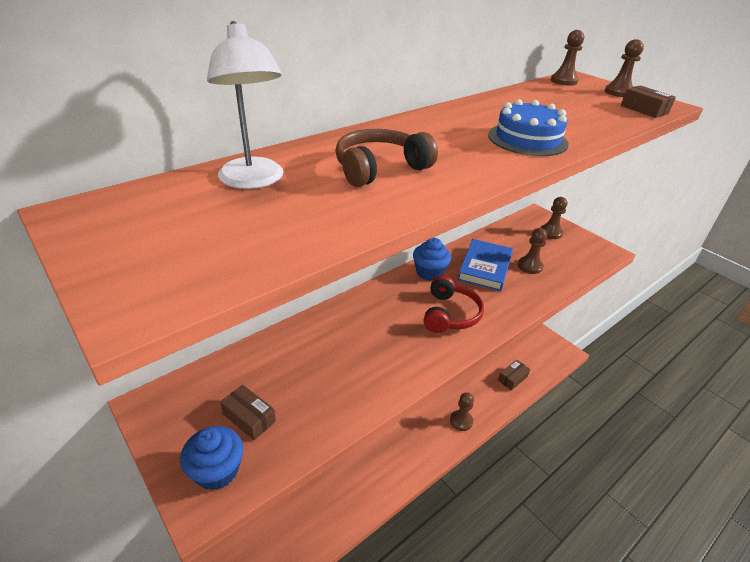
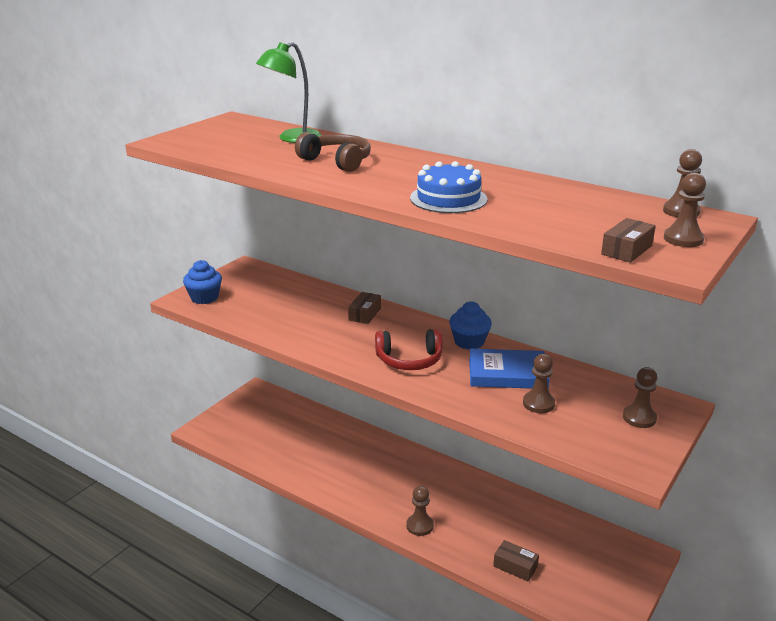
camera: 75 degrees right, 10 degrees down
white lamp [207,21,283,189] -> green lamp [256,42,322,143]
brown box [220,385,276,440] -> brown box moved to [348,292,381,324]

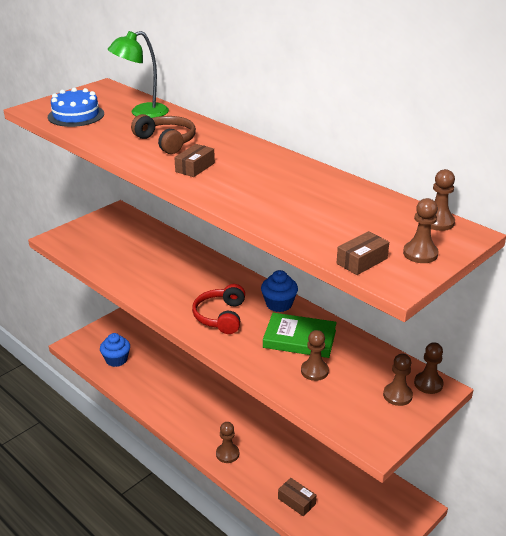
camera: 10 degrees right, 5 degrees up
blue cupcake [183,260,222,304] -> blue cupcake moved to [100,333,130,367]
brown box [348,292,381,324] -> brown box moved to [174,144,215,177]
red headphones [375,329,443,370] -> red headphones turned 90 degrees clockwise [192,284,245,334]
blue cake [410,161,488,213] -> blue cake moved to [48,88,104,127]
blue book [469,349,550,389] -> green book [263,313,337,358]
none -> brown pawn [414,342,444,394]

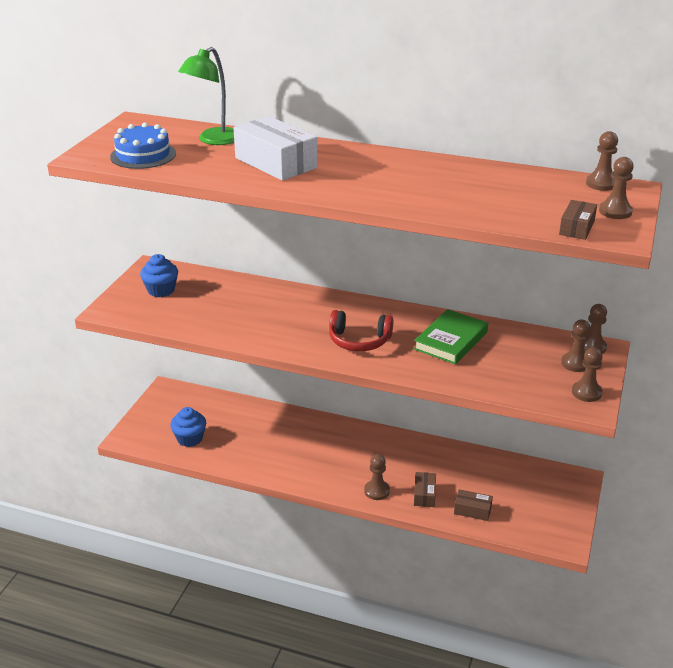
camera: 25 degrees left, 0 degrees up
brown headphones [131,114,196,154] -> white box [234,116,317,181]
brown box [174,144,215,177] -> brown box moved to [414,472,436,507]
red headphones [192,284,245,334] -> red headphones turned 60 degrees counterclockwise [329,310,393,351]
blue cupcake [261,270,298,312] -> blue cupcake moved to [140,254,178,297]
green book [263,313,337,358] -> green book turned 45 degrees counterclockwise [414,309,488,364]
brown pawn [301,330,329,381] -> brown pawn moved to [572,347,603,402]

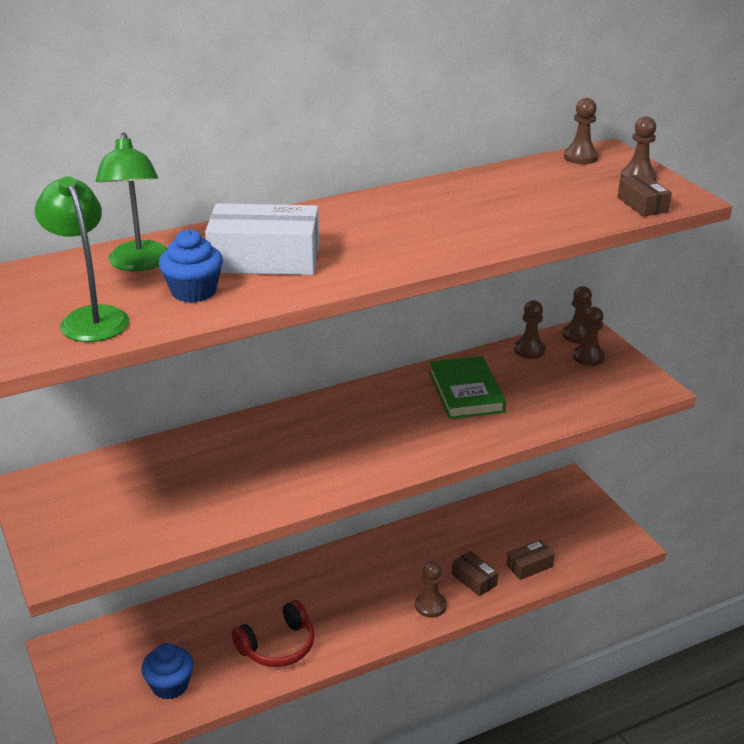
camera: 45 degrees left, 0 degrees up
blue cake [110,123,176,169] -> green lamp [35,176,129,342]
blue cupcake [140,254,178,297] -> blue cupcake moved to [159,229,223,303]
red headphones [329,310,393,351] -> red headphones moved to [232,600,315,667]
brown pawn [572,347,603,402] -> brown pawn moved to [514,300,546,359]

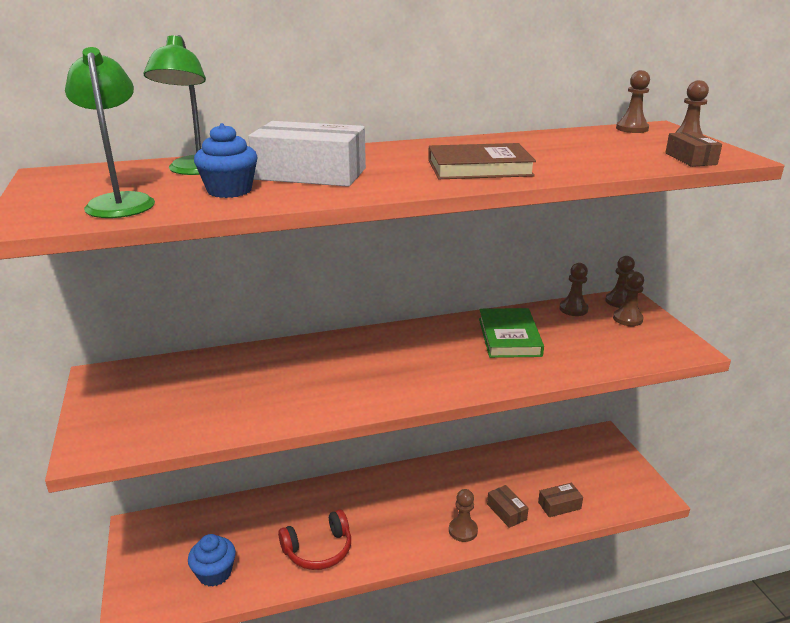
camera: 10 degrees right, 5 degrees down
none -> brown book [428,143,536,179]

